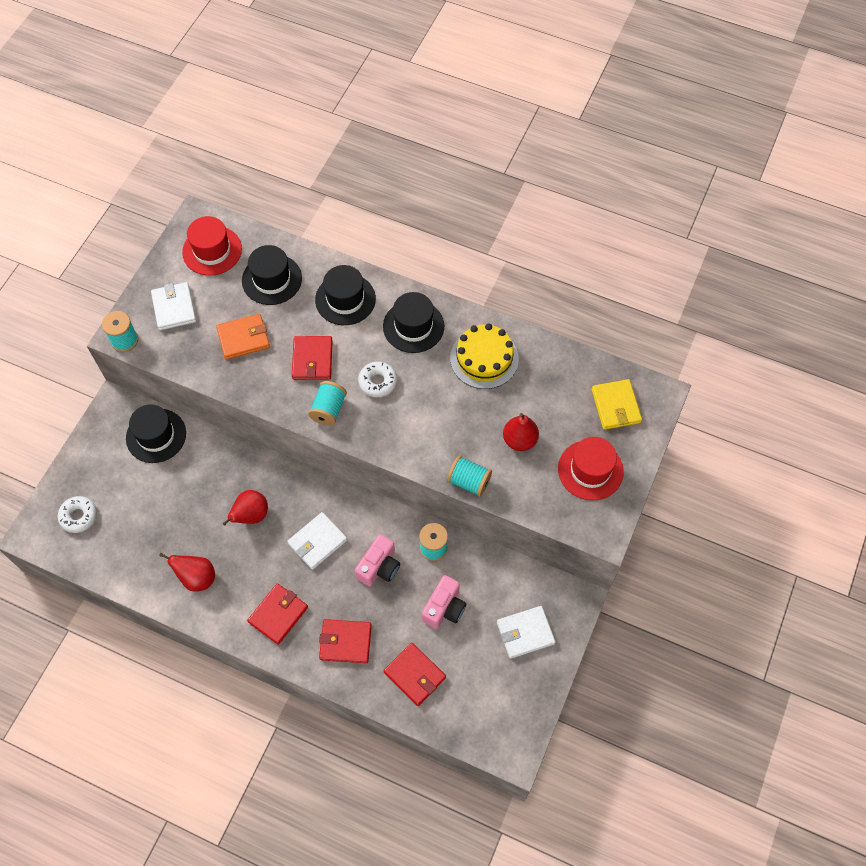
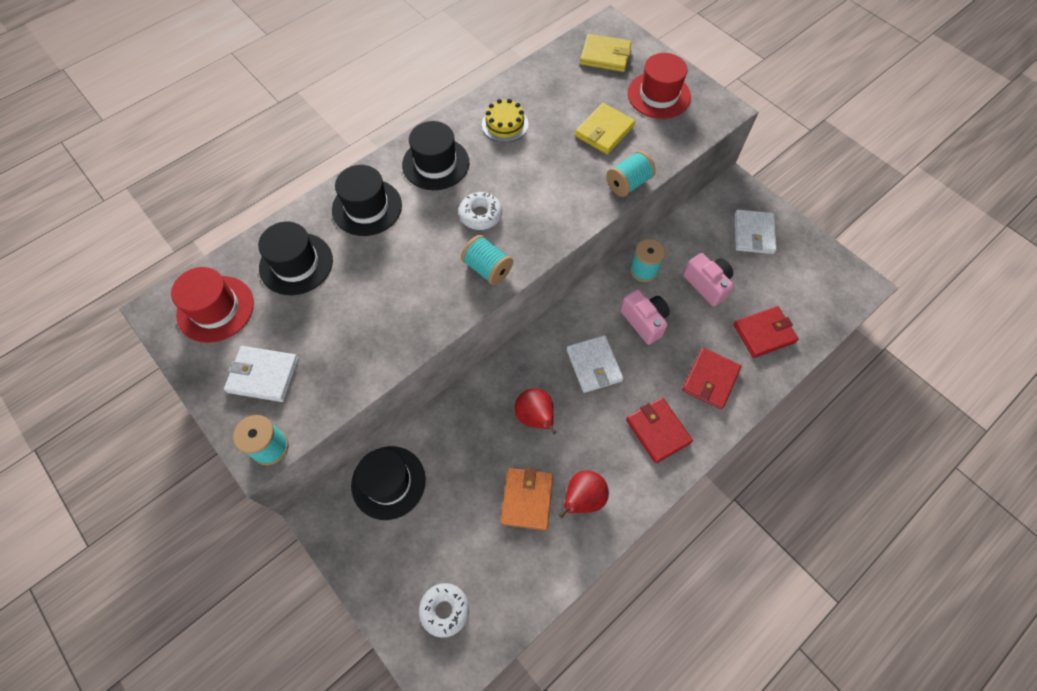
camera: 65 degrees left, 0 degrees up
orange wallet [216,314,270,360] -> orange wallet moved to [501,468,553,530]
red wallet [292,336,333,380] -> none
yellow cake [450,323,519,389] -> yellow cake [482,99,528,143], size x0.66
red pear [503,413,539,451] -> yellow wallet [575,103,635,154]

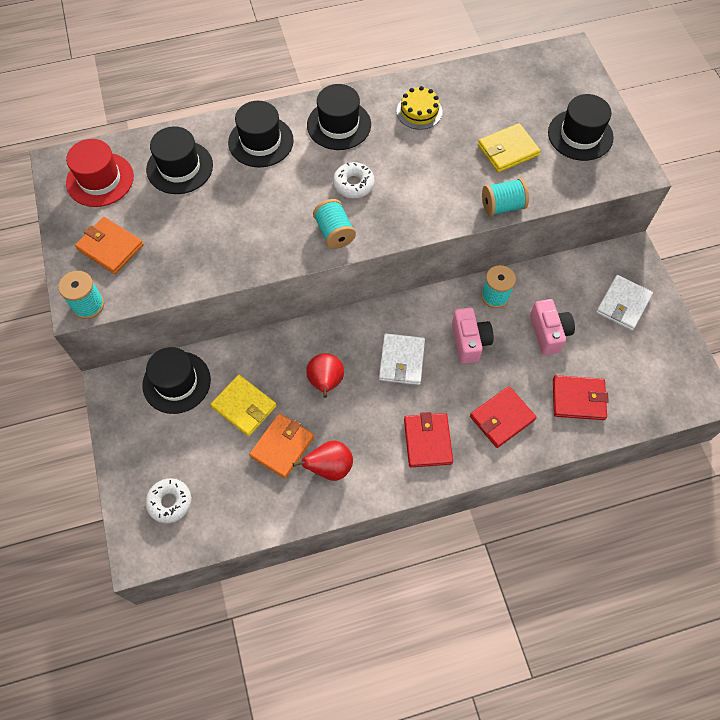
camera: 25 degrees right, 0 degrees up
white wallet [224,346,299,402] -> orange wallet [75,217,144,274]
yellow wallet [580,34,632,72] -> yellow wallet moved to [211,375,277,436]
red hat [627,53,691,119] -> black hat [548,94,614,161]

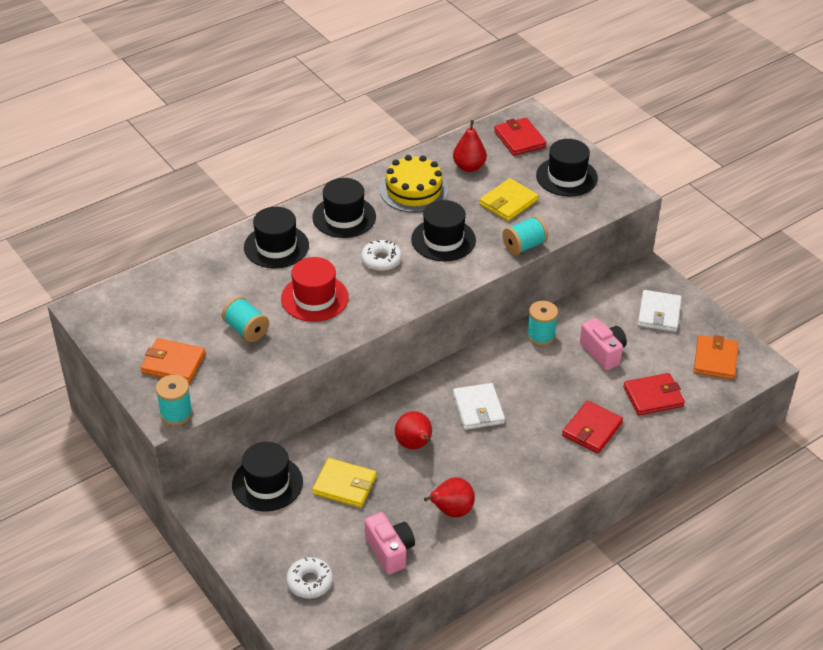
camera: 20 degrees left, 20 degrees down
red hat [66,139,134,207] -> red hat moved to [281,257,349,322]
black hat [146,126,213,194] -> black hat moved to [411,200,476,261]
orange wallet [249,413,314,478] -> orange wallet moved to [694,335,738,380]
turquoise spool [313,199,356,249] -> turquoise spool moved to [222,296,269,342]
yellow cake [397,86,443,130] -> yellow cake [380,155,448,213], size x1.53
red wallet [404,412,453,467] -> red wallet moved to [494,118,546,156]
pink camera [452,308,494,364] -> pink camera moved to [365,512,415,574]
none -> red pear [453,120,487,172]

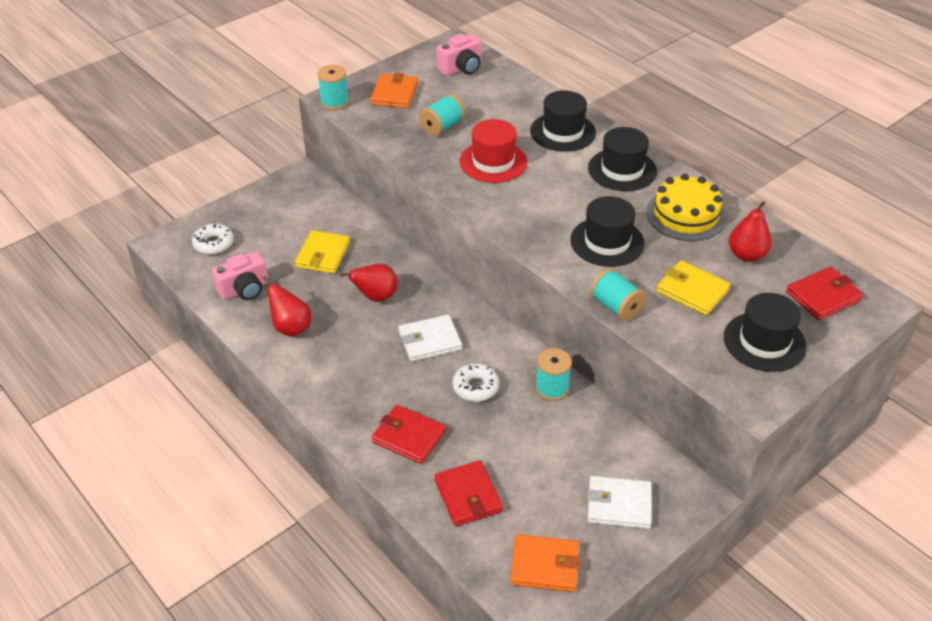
camera: 85 degrees right, 0 degrees up
black hat [232,442,303,512] -> none
white donut [361,240,402,271] -> white donut moved to [452,363,499,402]
pink camera [580,318,627,370] -> pink camera moved to [436,34,481,76]

